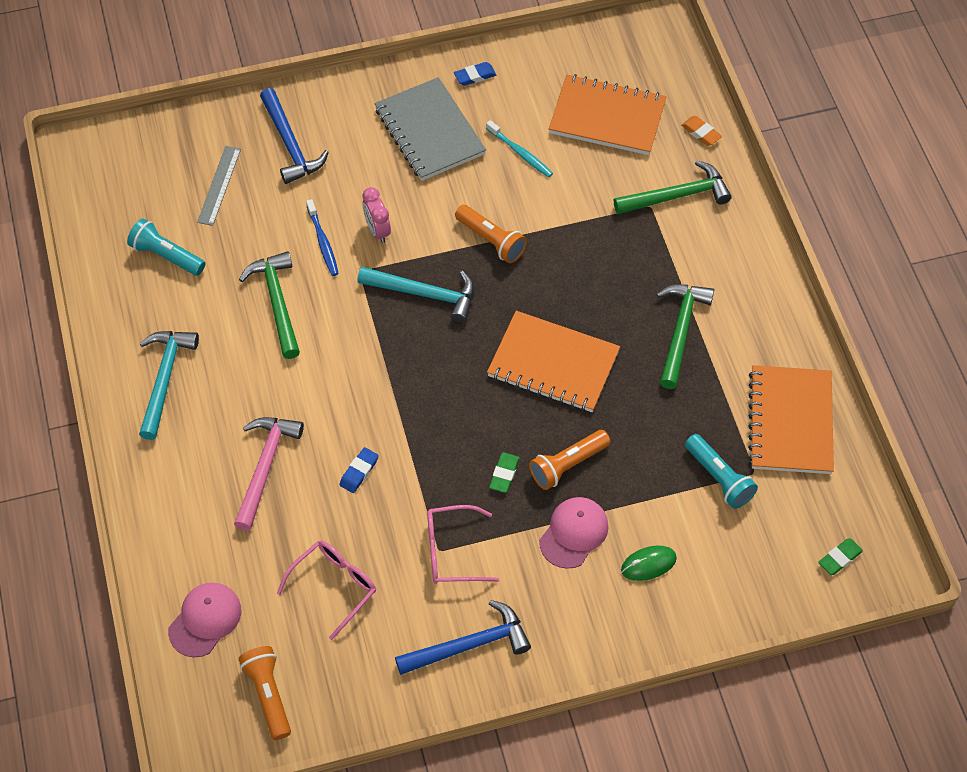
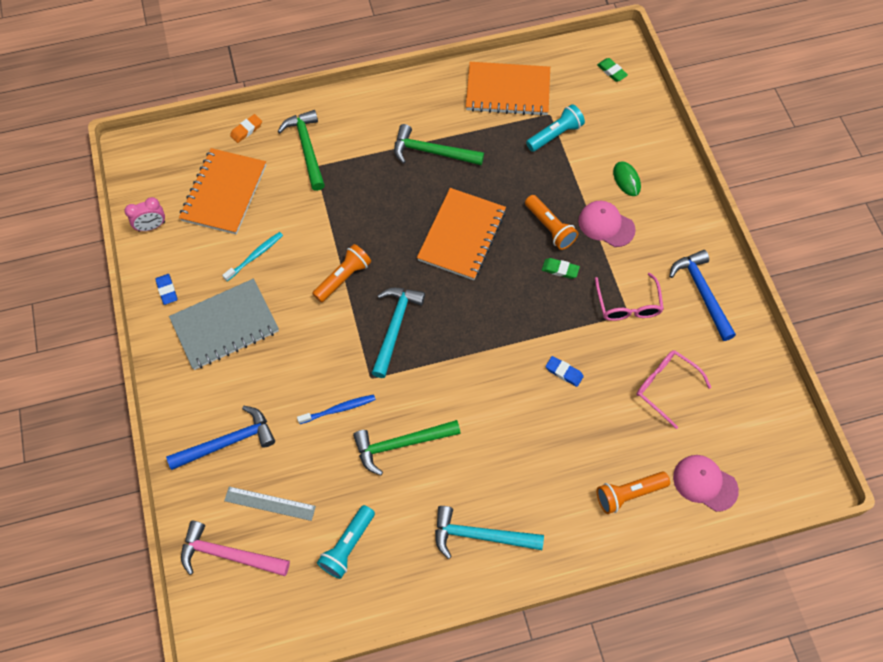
camera: 90 degrees left, 5 degrees up
pink hammer [234,417,304,531] -> pink hammer moved to [181,521,290,576]
orange flashlight [239,646,291,740] -> orange flashlight moved to [597,472,670,514]
pink clock [363,187,391,243] -> pink clock moved to [124,197,165,232]

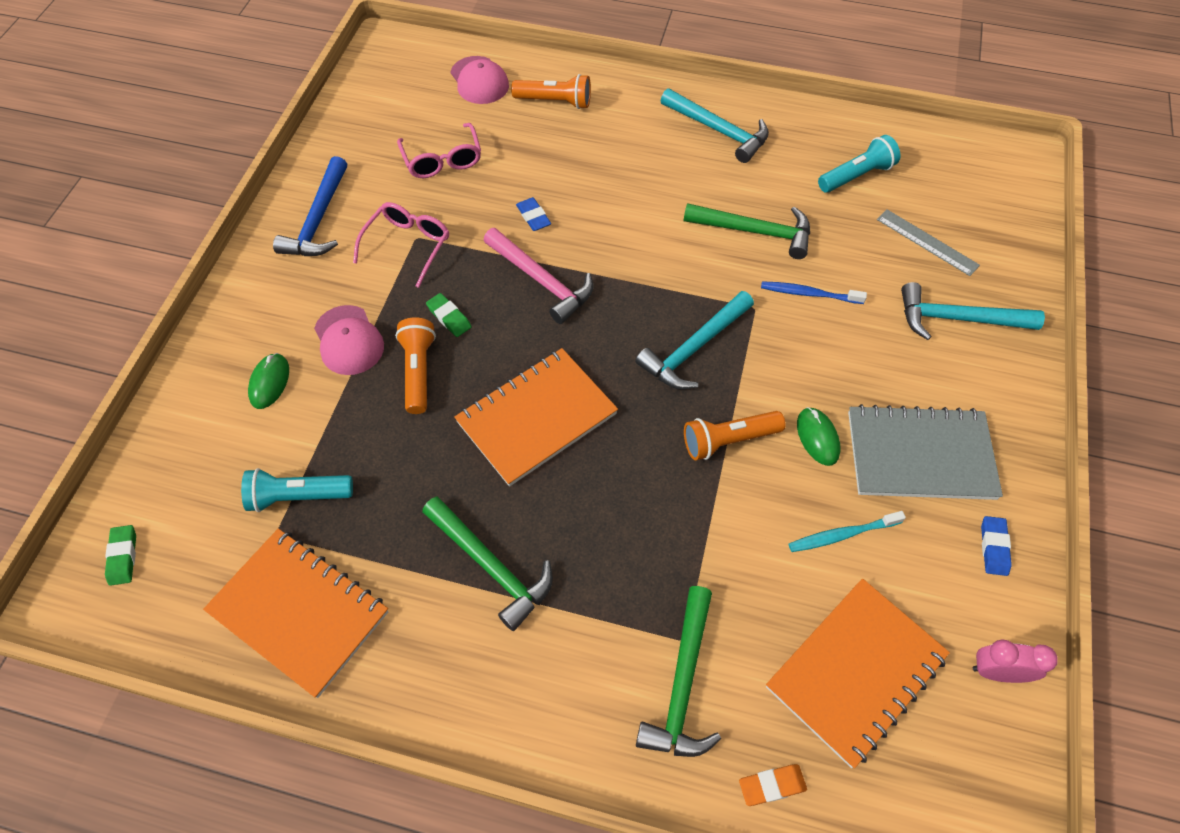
camera: 150 degrees left, 5 degrees down
blue hammer [166,406,275,470] -> turquoise hammer [901,282,1045,340]
pink hammer [181,521,290,576] -> pink hammer moved to [483,228,593,324]
none -> green mouse [797,407,840,466]

